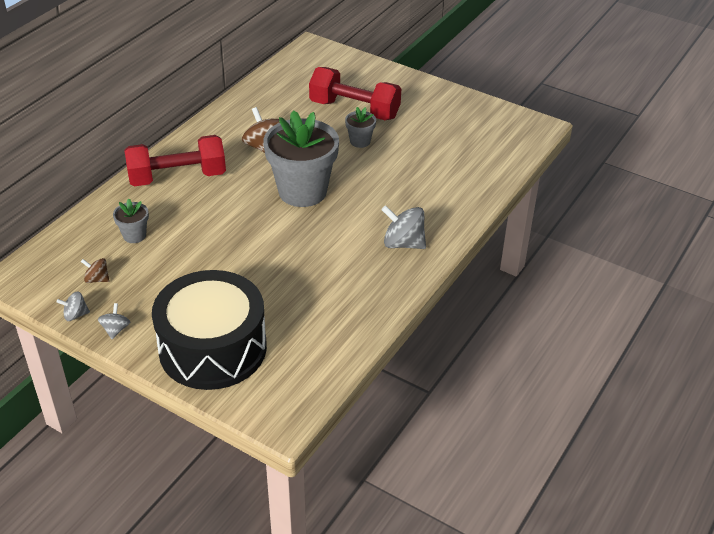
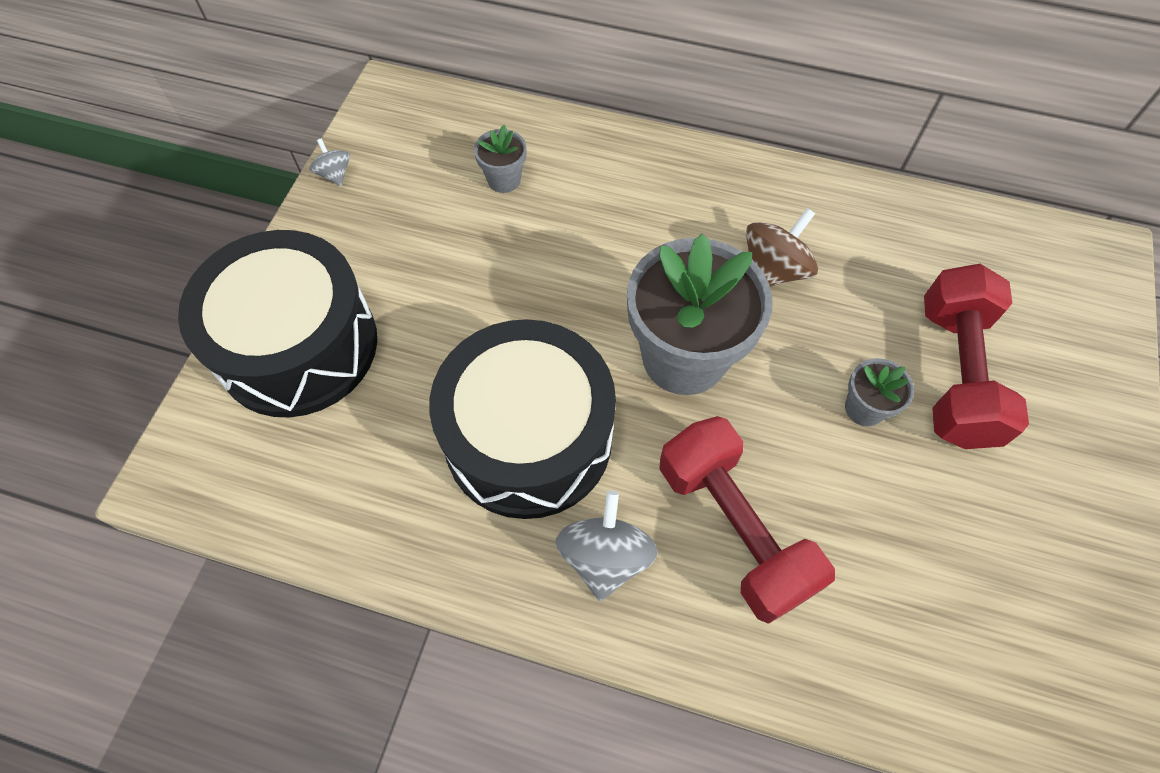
camera: 75 degrees right, 20 degrees up
brown spinning top [81,258,110,283] -> none
grey spinning top [98,303,130,339] -> none
red dumbbell [125,135,226,186] -> red dumbbell moved to [660,416,835,624]
none -> black drum [429,319,616,519]

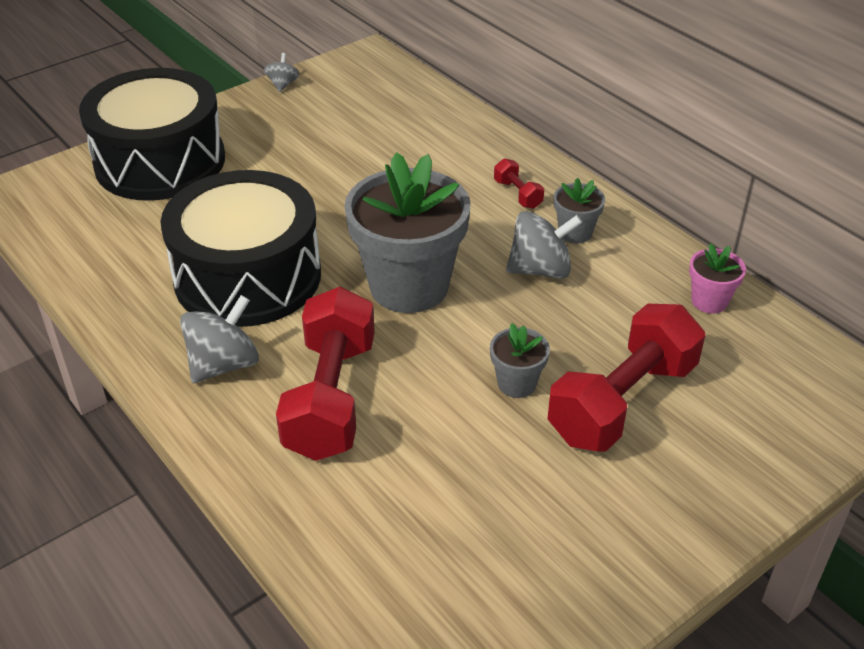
camera: 35 degrees right, 20 degrees down
grey flower pot [474,125,527,193] -> grey flower pot moved to [554,178,605,243]
brown spinning top [746,208,818,287] -> grey spinning top [506,211,582,279]
none -> red dumbbell [494,158,544,209]
none -> pink flower pot [689,243,746,314]

